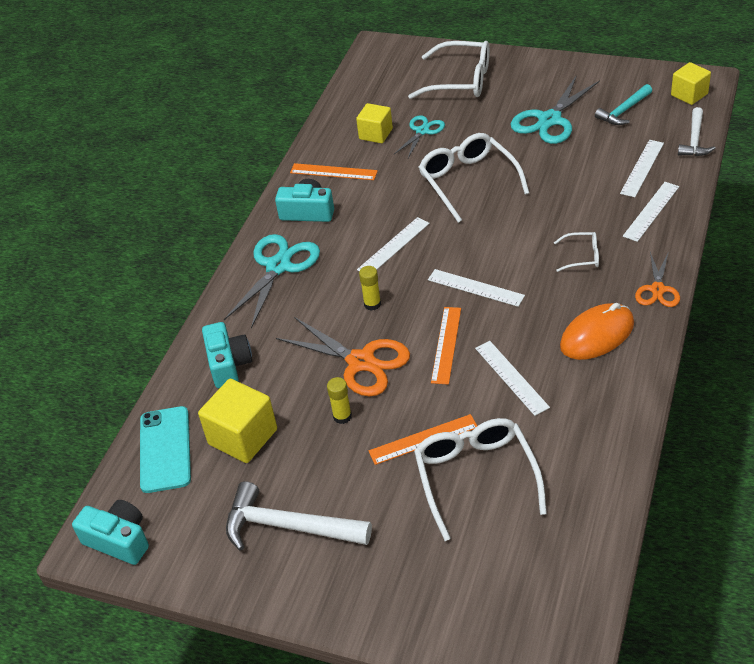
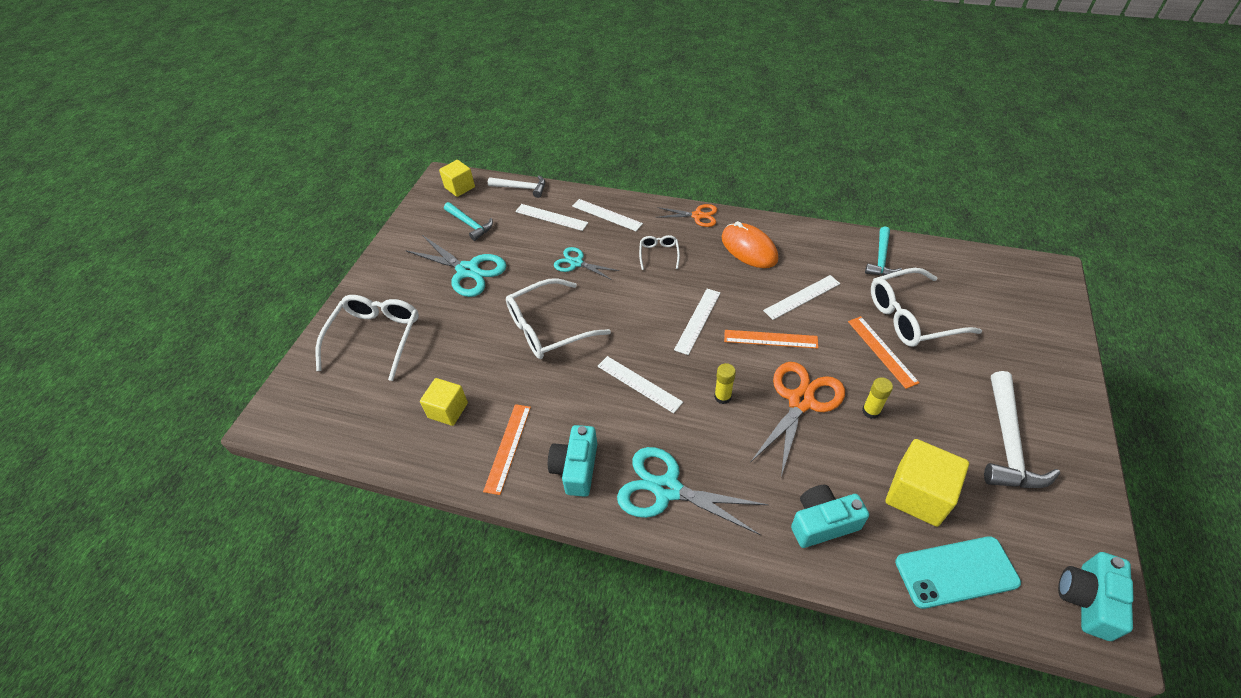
camera: 95 degrees left, 5 degrees up
turquoise scissors [394,115,445,158] -> turquoise scissors moved to [554,247,619,280]
none -> turquoise hammer [865,226,902,276]

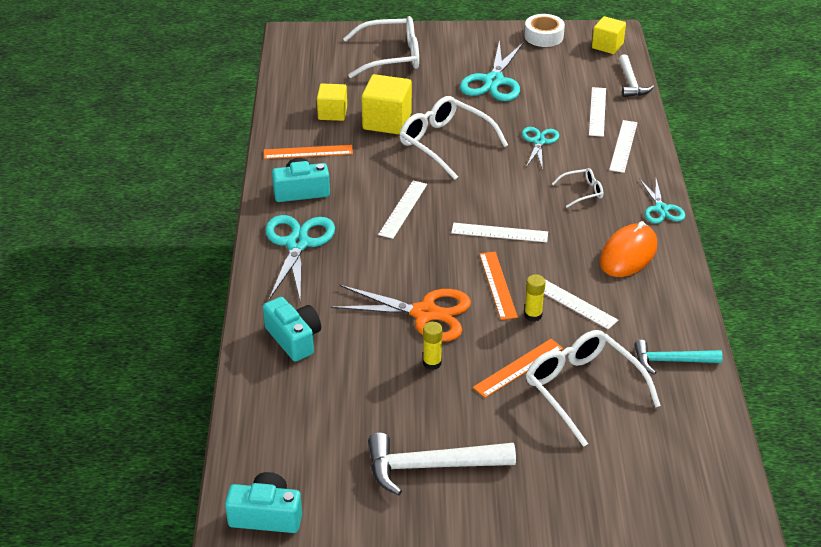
camera: 70 degrees right, 10 degrees down
turquoise hammer [444,202,493,241] -> none
orange scissors [656,204,717,227] -> turquoise scissors [640,179,685,224]
yellow glue stick [714,363,736,404] -> yellow glue stick moved to [524,274,546,322]
yellow cube [886,439,969,527] -> yellow cube moved to [362,74,412,135]
turquoise phone [895,536,1021,609] -> none
none -> white tape [524,14,565,47]

